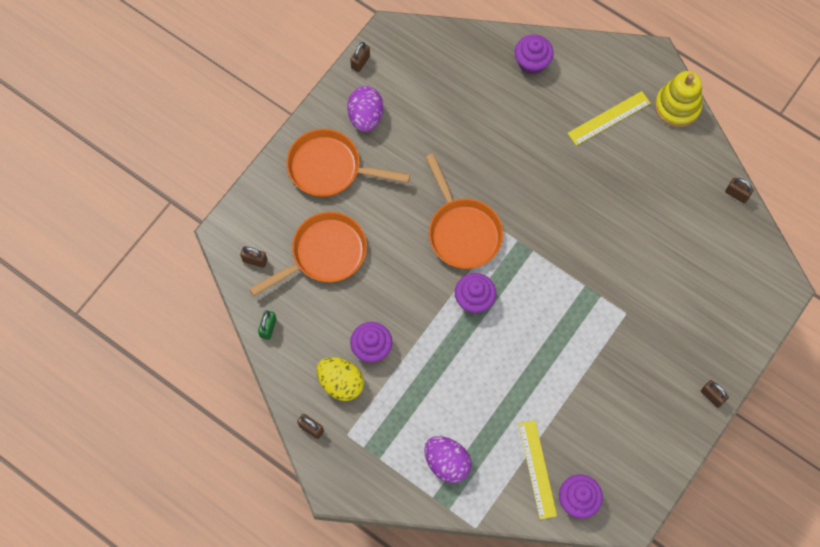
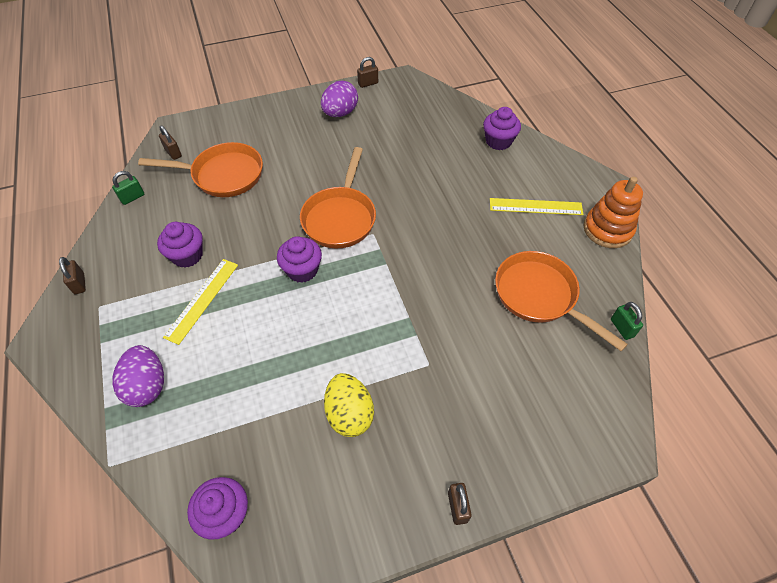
camera: 35 degrees right, 15 degrees down
orange pan [286,129,410,197] -> orange pan moved to [495,251,628,351]
yellow egg [316,357,364,401] -> yellow egg moved to [324,373,374,437]
yellow ruler [519,420,557,520] -> yellow ruler moved to [163,259,238,345]
yellow stacking toy [655,71,703,127] -> orange stacking toy [584,177,643,248]
brown padlock [725,178,754,203] -> green padlock [611,302,643,340]

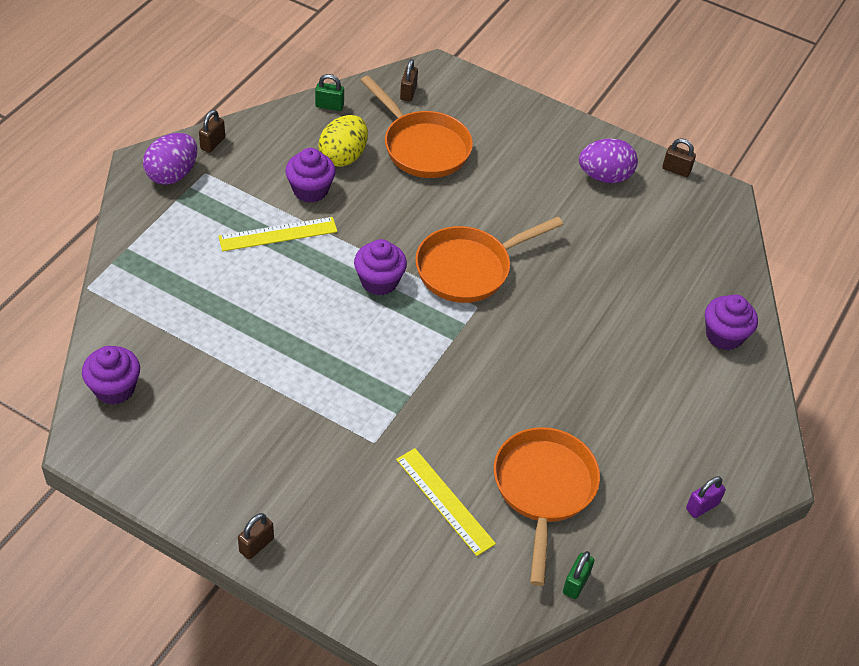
camera: 45 degrees right, 5 degrees down
purple egg [112,345,164,407] -> purple egg moved to [143,133,197,185]
yellow egg [324,373,374,437] -> yellow egg moved to [318,115,368,167]
yellow ruler [490,198,583,215] -> yellow ruler moved to [396,448,496,556]
orange stacking toy [584,177,643,248] -> purple padlock [686,476,726,518]

